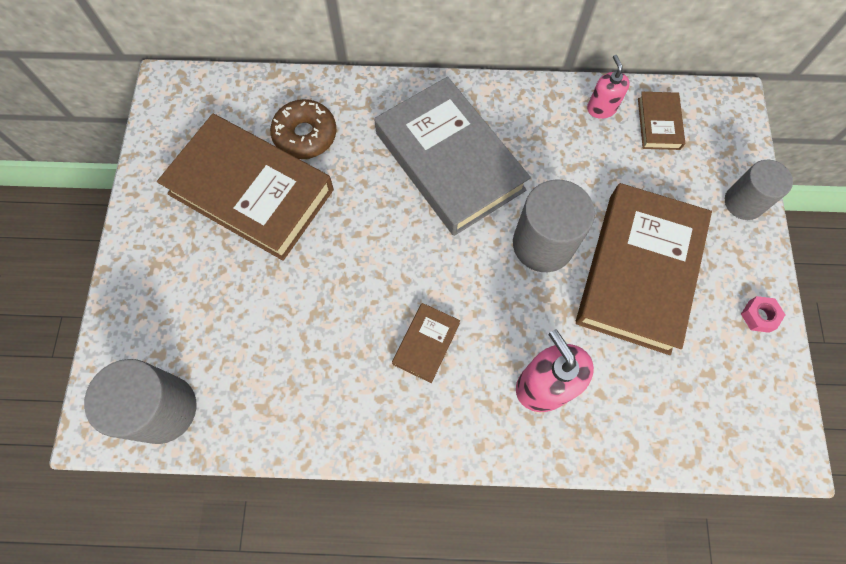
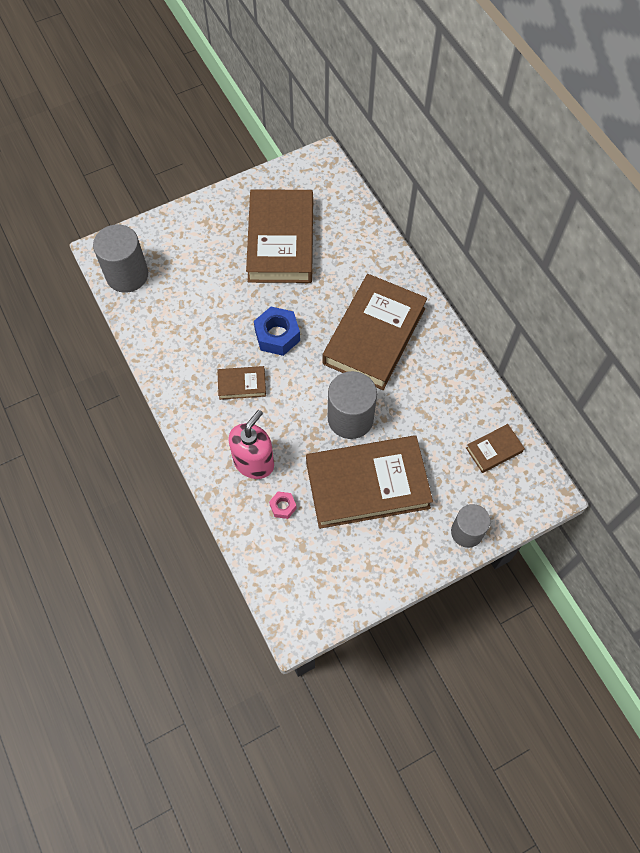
camera: 60 degrees right, 5 degrees down
brown donut [270,99,336,159] -> none
grey book [375,77,531,236] -> brown book [322,274,427,390]
pink soap dispenser [587,55,630,119] -> none
pink nut [741,296,785,333] -> pink nut moved to [269,491,297,519]
none -> blue nut [254,307,300,356]

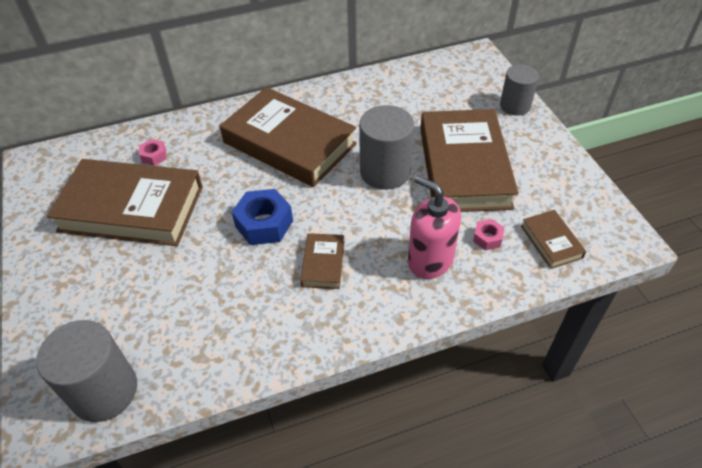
camera: 80 degrees left, 15 degrees down
brown book [466,424,525,473] -> brown book moved to [521,210,586,269]
none -> pink nut [139,139,167,166]

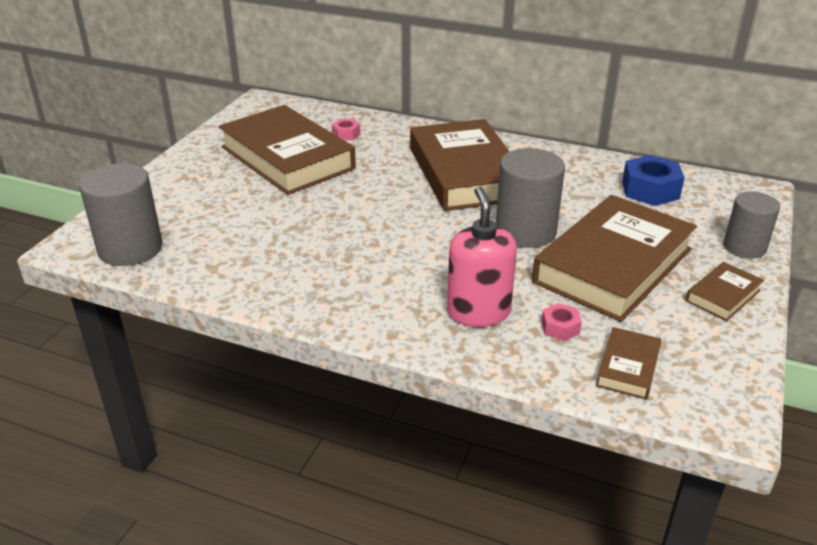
camera: 40 degrees right, 15 degrees down
blue nut [232,189,293,245] -> blue nut moved to [622,155,685,206]
brown book [300,233,344,289] -> brown book moved to [686,262,764,321]

